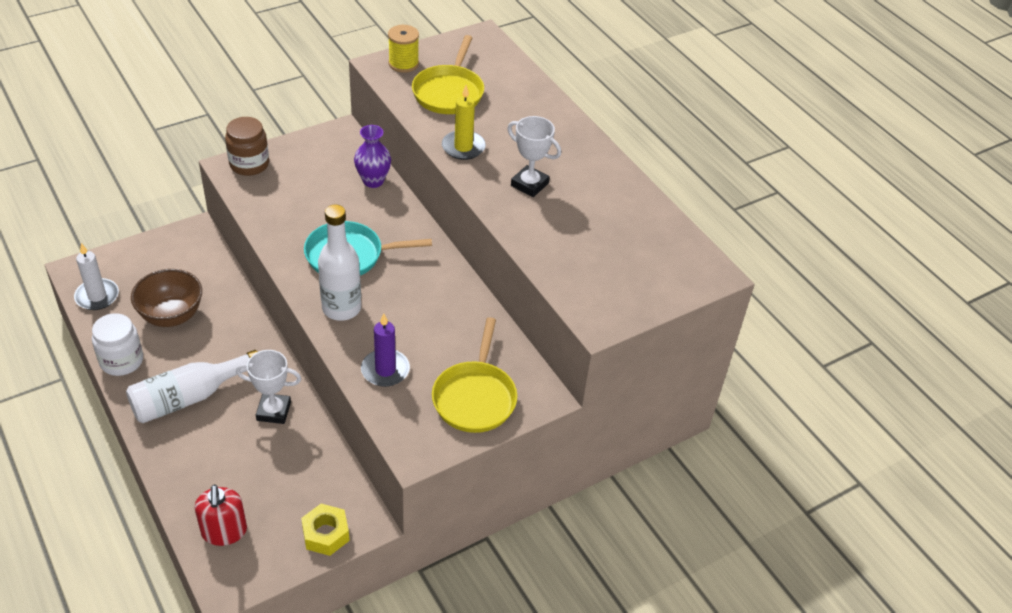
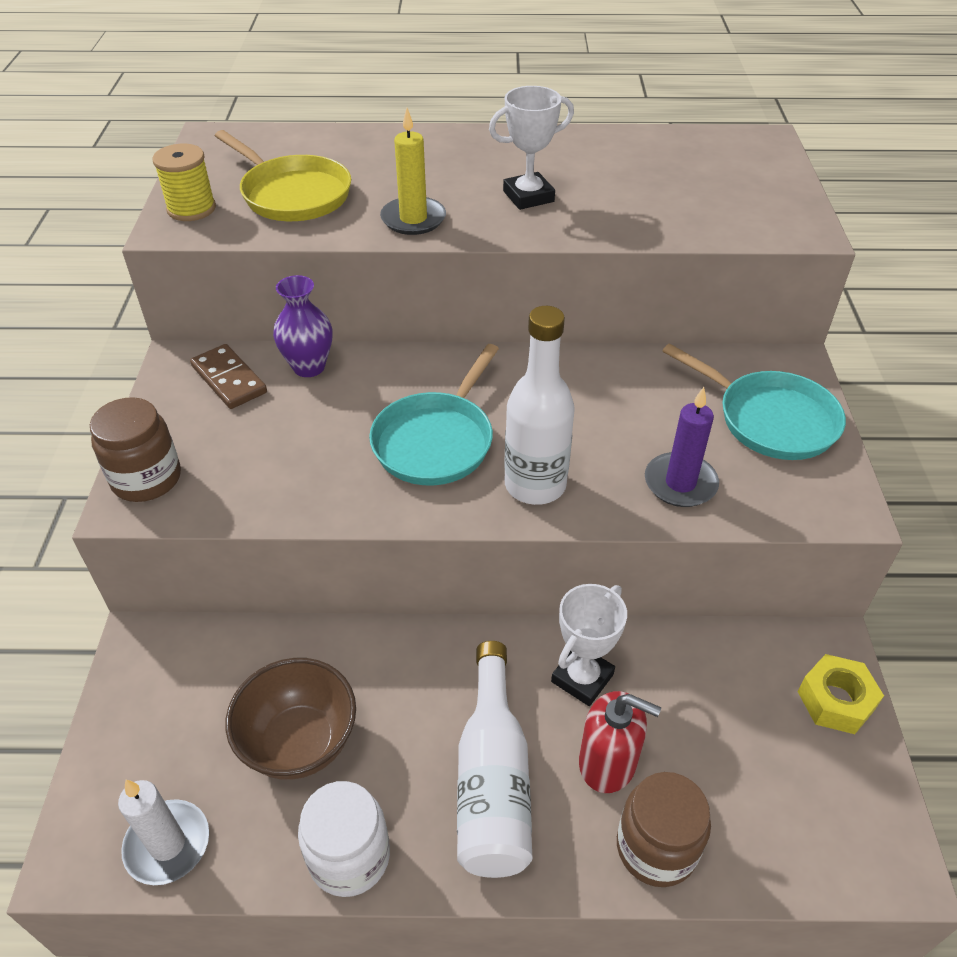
camera: 55 degrees left, 0 degrees up
red soap dispenser [195,484,247,546] -> red soap dispenser moved to [579,691,661,793]
yellow pan [432,317,517,433] -> turquoise pan [663,343,846,460]
none -> brown domino [190,344,267,409]
none -> brown jar [617,772,711,887]

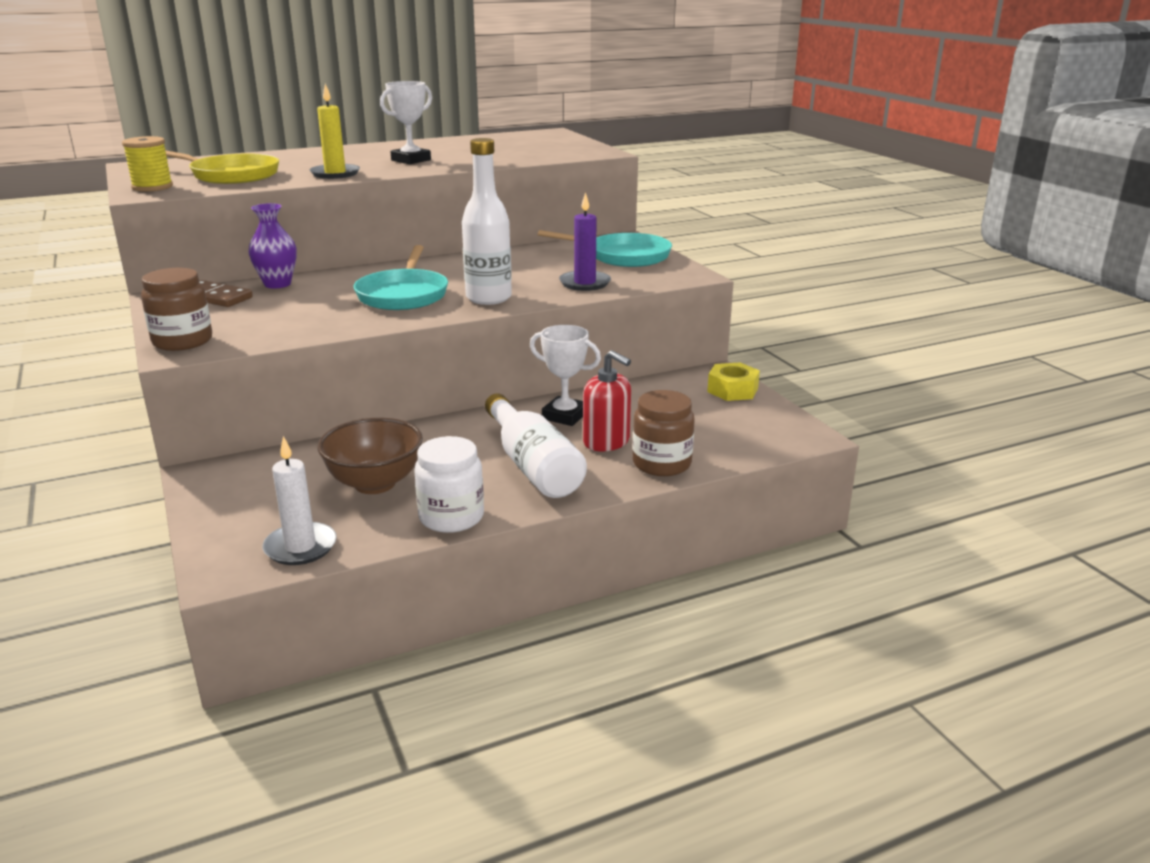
camera: 25 degrees left, 20 degrees down
white trophy [551,584,627,706] -> white trophy turned 75 degrees counterclockwise [530,325,601,426]
red soap dispenser [579,691,661,793] -> red soap dispenser turned 45 degrees clockwise [583,350,631,451]

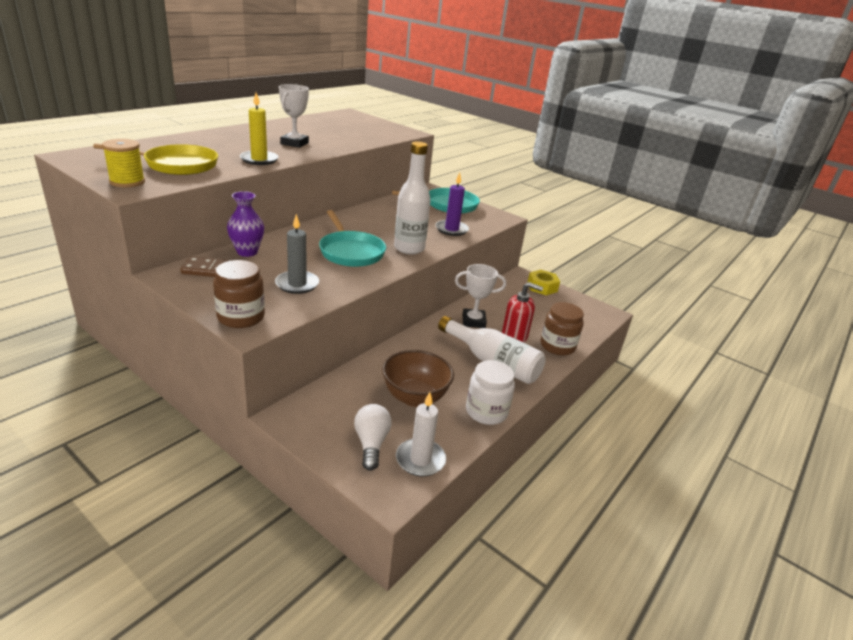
camera: 30 degrees left, 5 degrees up
none -> grey candle [275,214,319,294]
none -> white light bulb [354,404,392,471]

